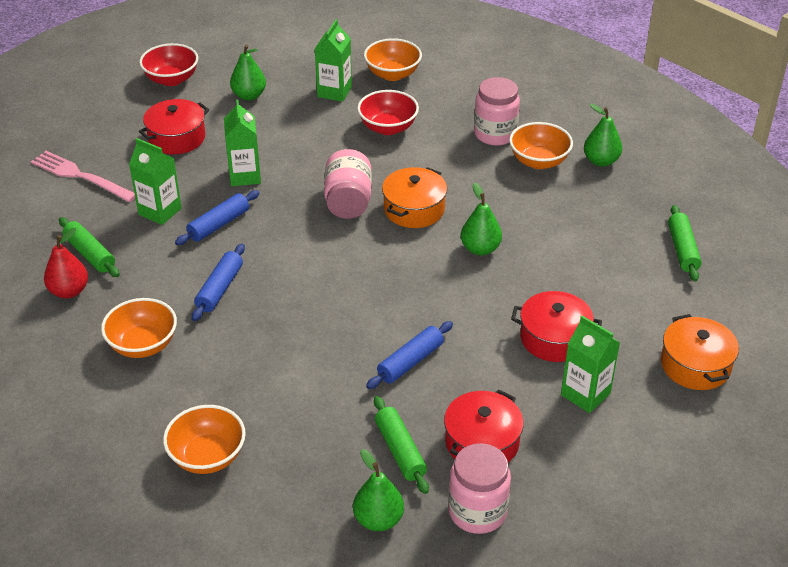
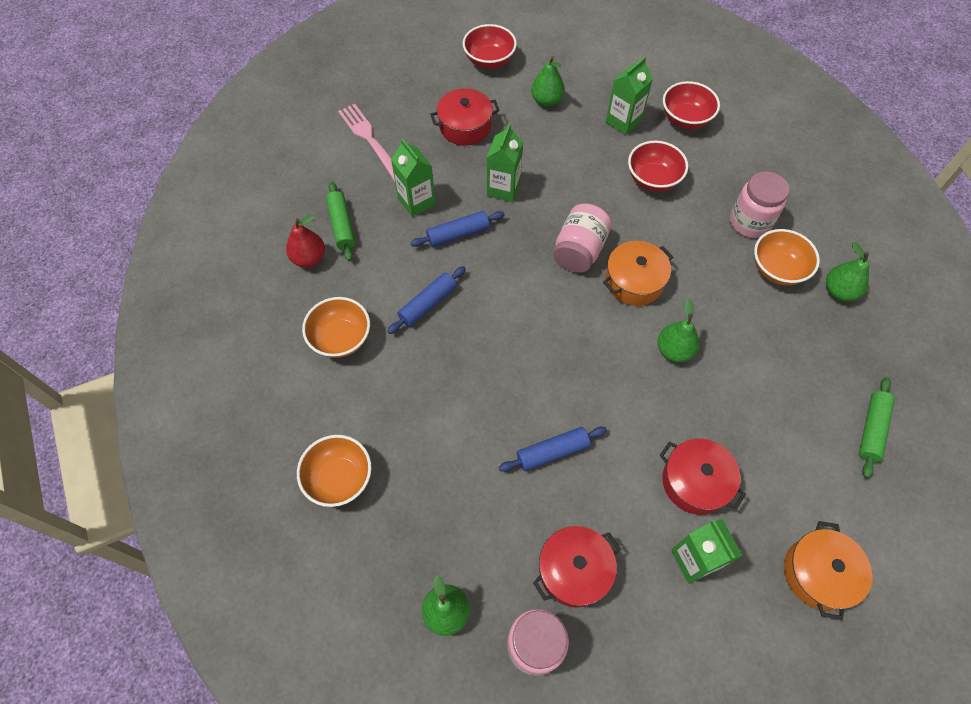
camera: 25 degrees right, 20 degrees up
orange bowl [364,38,422,81] -> red bowl [663,81,720,129]
green rolling pin [374,396,429,494] -> none

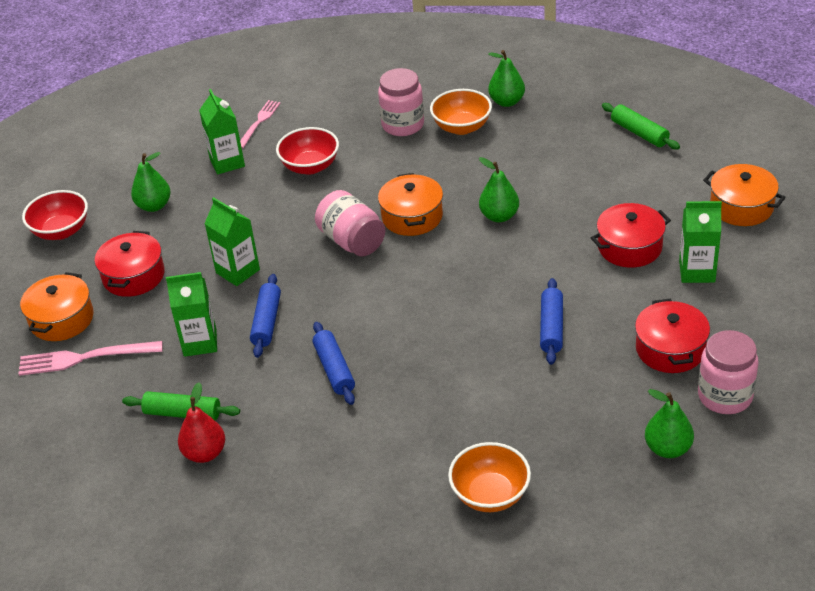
camera: 60 degrees left, 20 degrees down
orange bowl [302,297,370,358] -> none
red bowl [663,81,720,129] -> pink fork [240,100,281,148]
none -> orange pot [20,272,94,341]

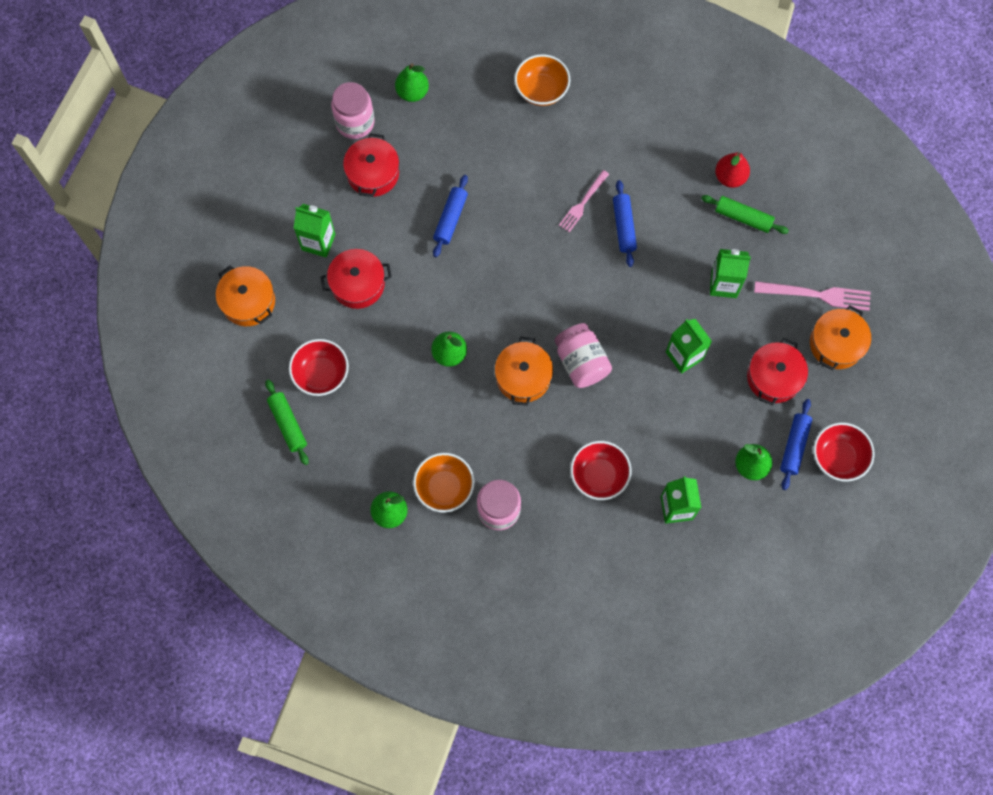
camera: 170 degrees left, 30 degrees up
pink fork [240,100,281,148] -> pink fork moved to [559,170,609,232]
blue rolling pin [250,274,281,358] -> blue rolling pin moved to [780,399,812,490]
none -> red bowl [289,339,349,396]

